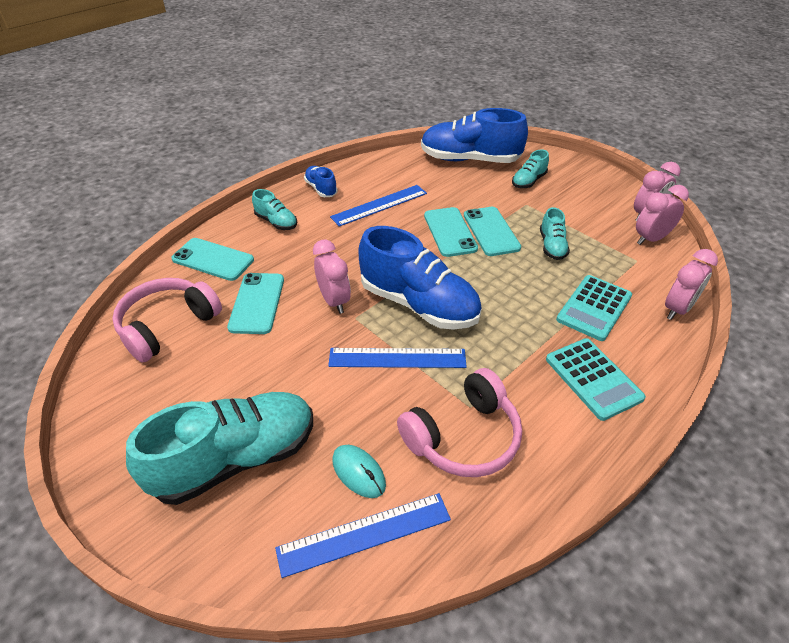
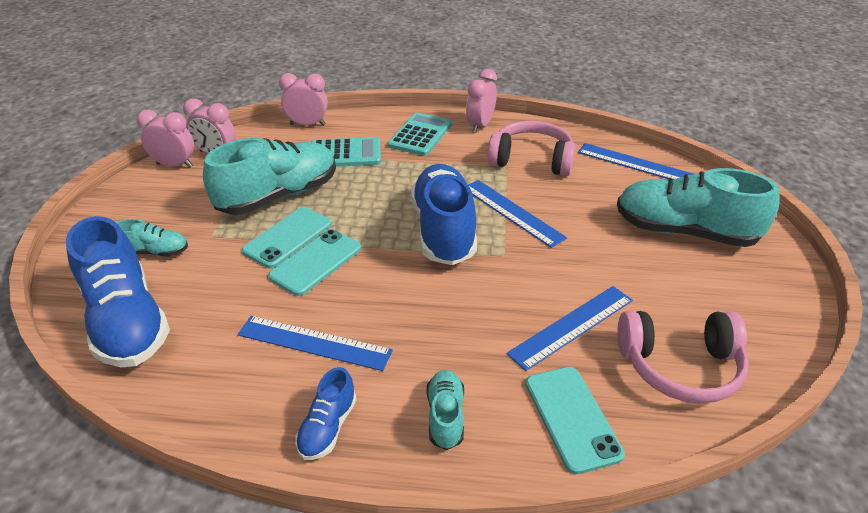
camera: 130 degrees left, 5 degrees down
turquoise phone [227,273,284,334] -> blue ruler [507,286,633,371]
pink clock [313,239,351,314] -> pink clock moved to [466,69,497,133]
turquoise mouse [332,445,386,498] -> none
turquoise shoe [540,207,570,260] -> turquoise shoe [203,138,336,215], size x2.10

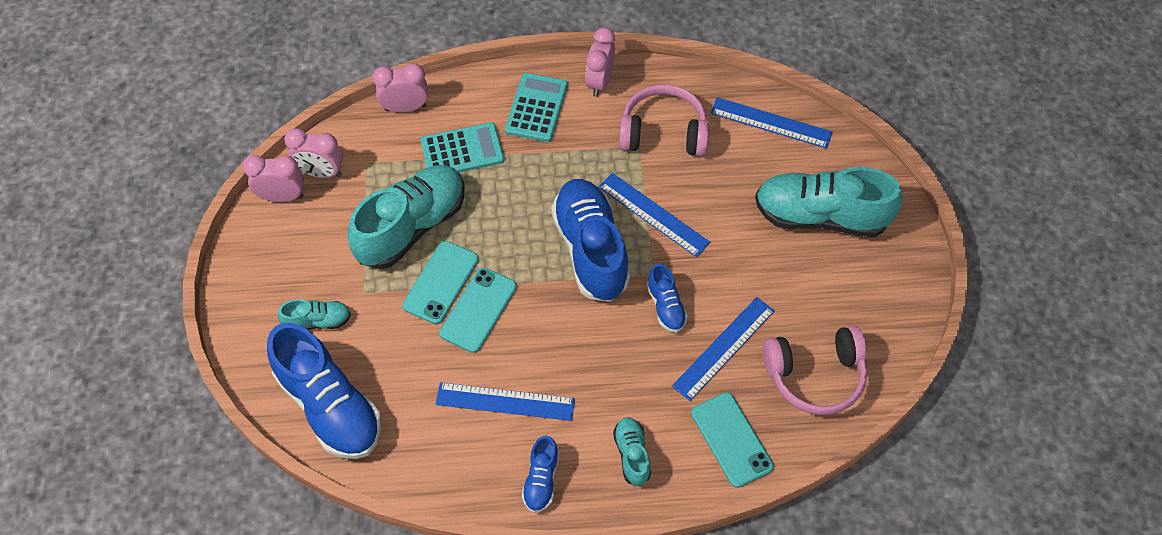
camera: 10 degrees left, 20 degrees up
none -> blue shoe [646,264,688,333]

